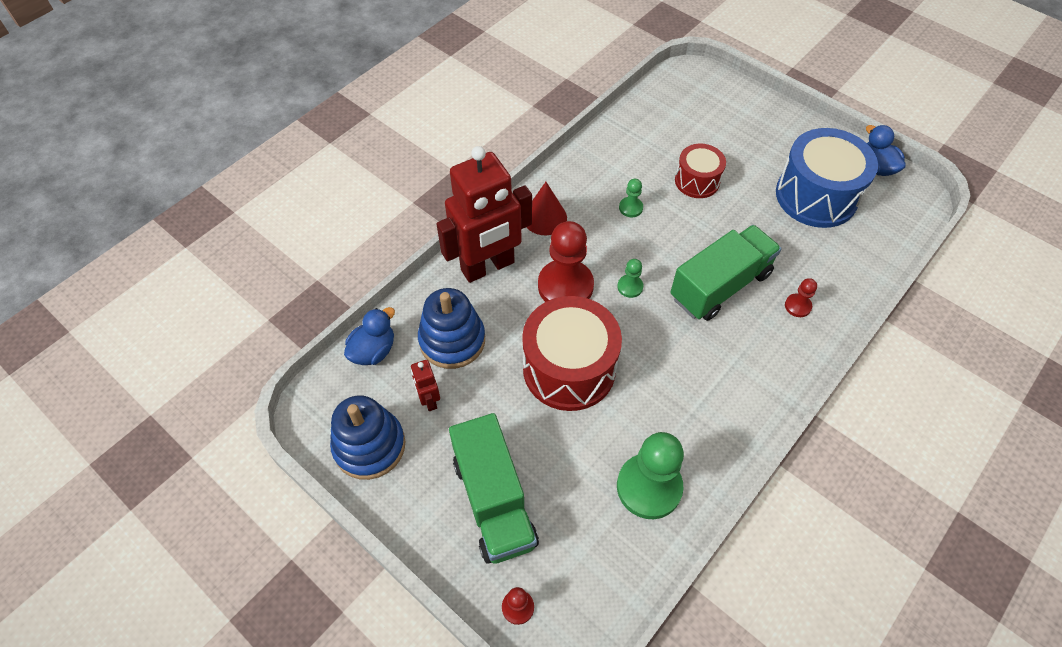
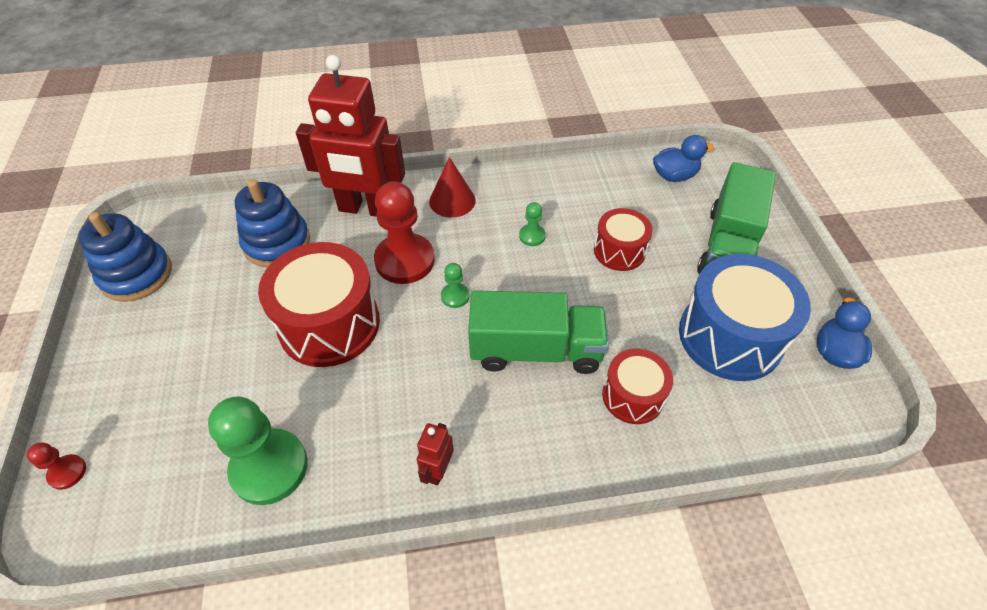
camera: 40 degrees right, 5 degrees down
blue duck [344,307,395,365] -> blue duck moved to [653,135,714,182]
red robot [411,360,440,411] -> red robot moved to [417,423,454,485]
green truck [449,413,539,564] -> green truck moved to [697,162,776,274]
red pawn [785,278,817,317] -> none
none -> red drum [602,349,673,424]

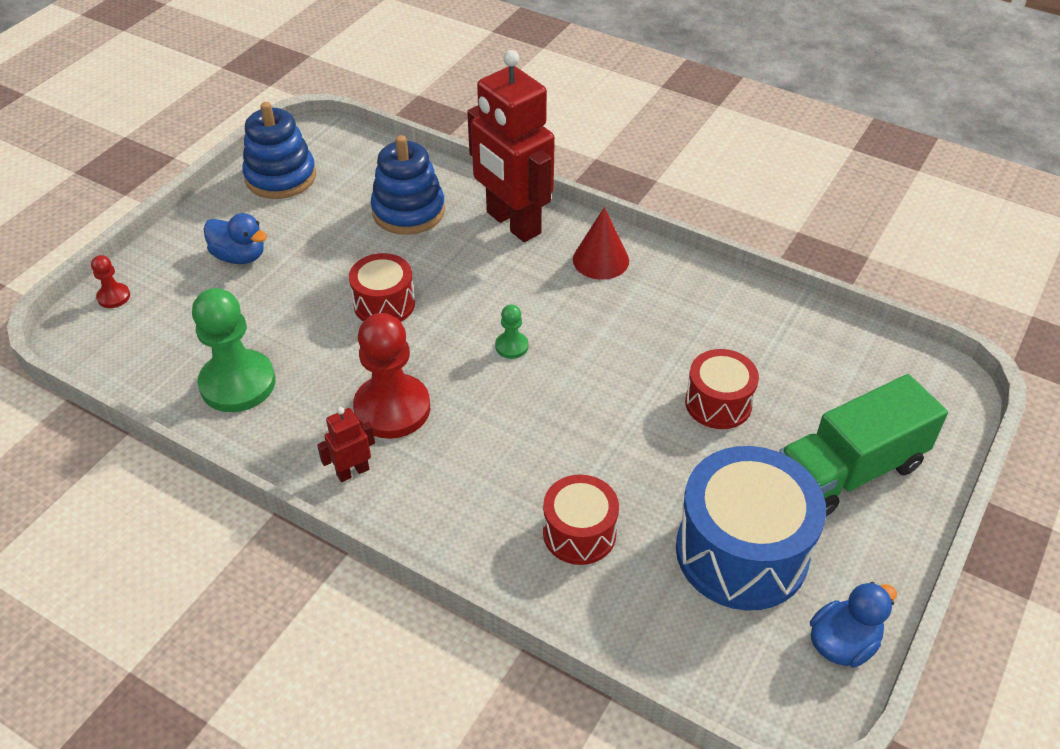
camera: 40 degrees right, 5 degrees down
red drum [258,242,380,367] -> red drum [349,253,415,322], size x0.56
red pawn [374,182,435,284] -> red pawn moved to [353,313,430,439]
green truck [468,290,609,374] -> none
green pawn [519,202,546,246] -> none
blue duck [653,135,714,182] -> blue duck moved to [204,213,267,264]

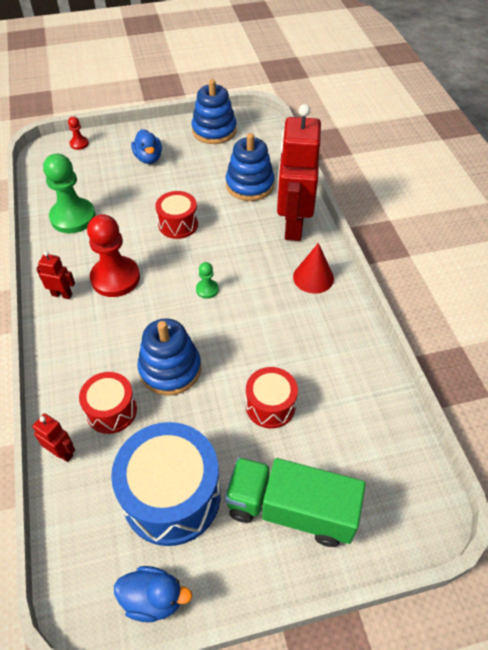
camera: 45 degrees right, 5 degrees up
none -> red robot [32,414,75,462]
none -> blue stacking toy [137,318,201,396]

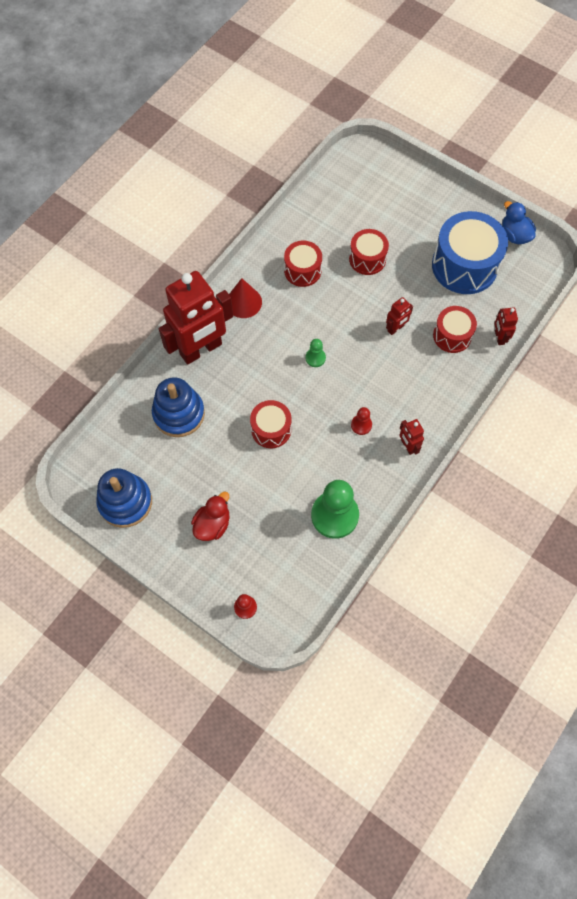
camera: 130 degrees left, 15 degrees up
red pawn [87,214,140,297] -> red pawn [351,407,372,435], size x0.46
blue duck [131,129,162,164] -> red duck [191,491,229,541]
blue stacking toy [137,318,201,396] -> red robot [386,297,413,335]
green truck [225,457,366,547] -> none
none -> red drum [284,241,322,287]

